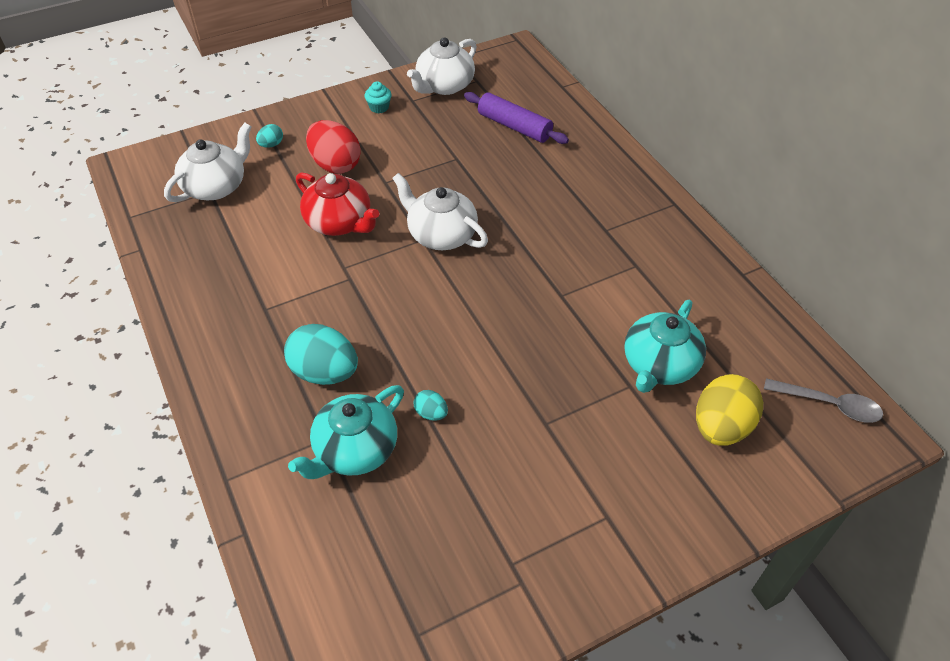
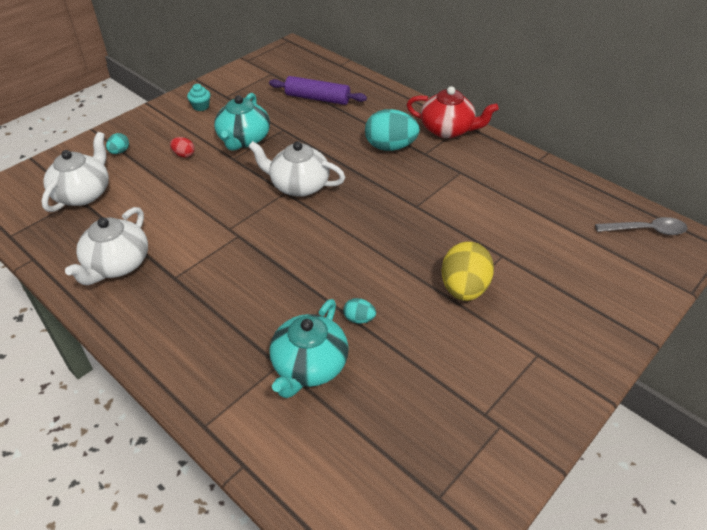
camera: 20 degrees left, 5 degrees down
turquoise egg [284,324,358,385] -> turquoise egg moved to [365,109,420,151]
red teapot [296,172,379,236] -> red teapot moved to [407,86,499,138]
red egg [306,120,361,174] -> red egg [170,137,195,158], size x0.47
white teapot [407,37,477,95] -> white teapot moved to [65,207,148,285]
turquoise teapot [624,300,706,393] -> turquoise teapot moved to [214,93,270,151]
yellow egg [696,374,763,446] -> yellow egg moved to [442,241,494,301]

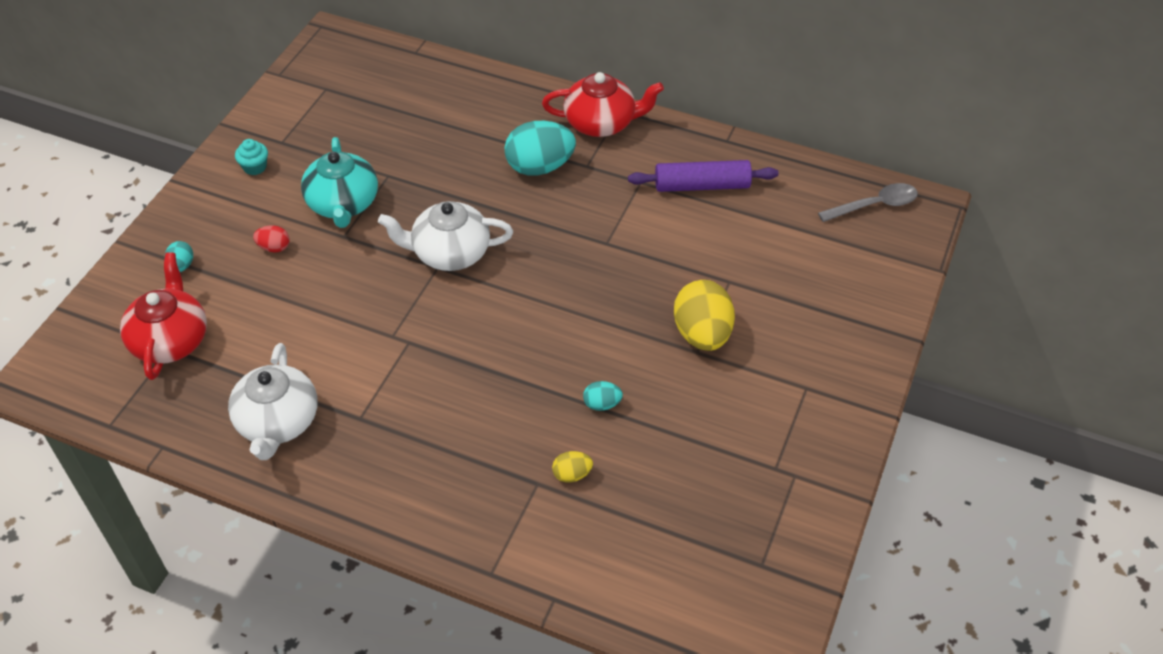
camera: 20 degrees left, 5 degrees up
white teapot [42,132,109,212] -> red teapot [120,252,207,380]
purple rolling pin [269,76,367,105] -> purple rolling pin moved to [628,160,778,192]
turquoise teapot [269,299,349,398] -> yellow egg [552,451,593,483]

